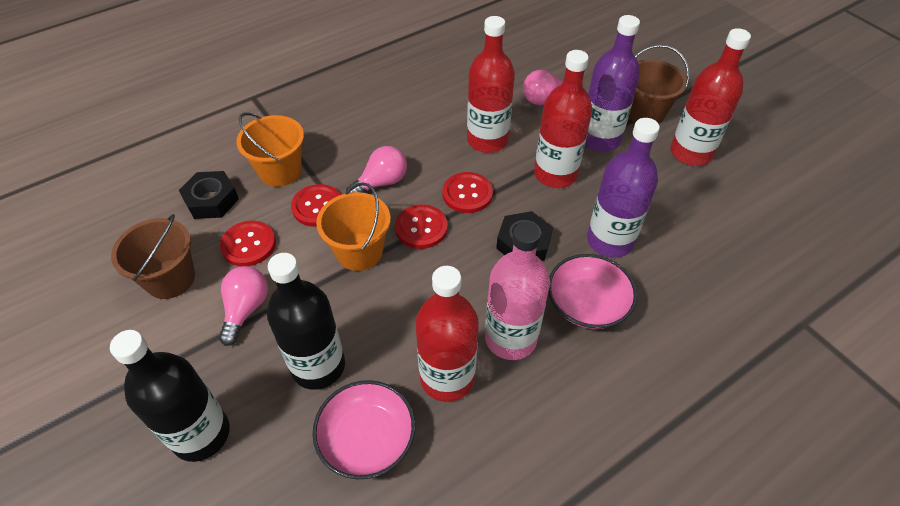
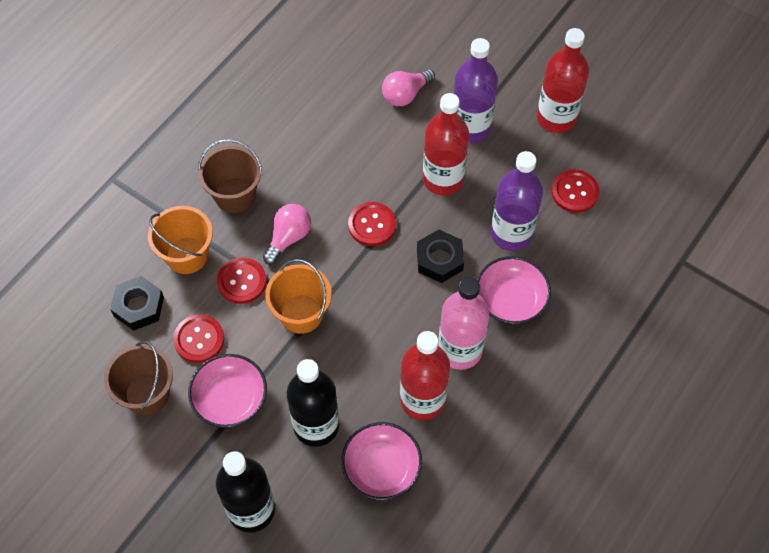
camera: 20 degrees left, 10 degrees up
pink light bulb [219,266,268,346] -> pink bowl [188,354,267,428]
red button [395,204,448,249] -> red button moved to [551,170,599,213]
red bottle [467,16,515,153] -> none
brown bucket [628,45,689,124] -> brown bucket moved to [198,139,262,213]

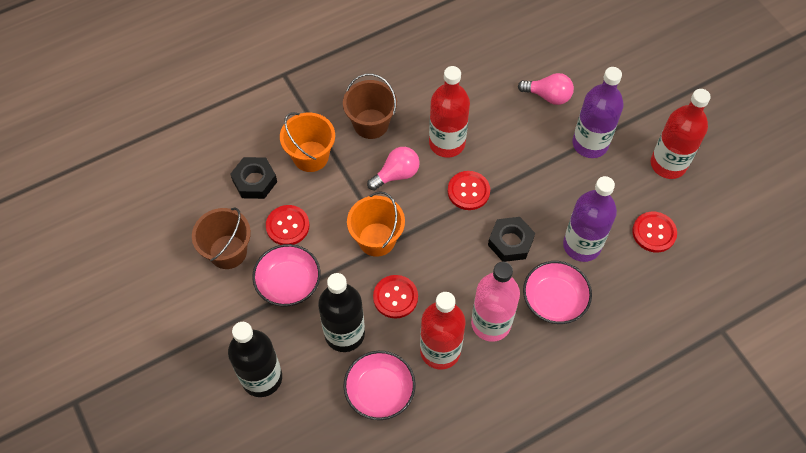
camera: 25 degrees right, 0 degrees up
red button [217,257,267,304] -> red button moved to [373,275,418,319]
pink light bulb [382,69,435,106] -> pink light bulb turned 150 degrees counterclockwise [518,73,574,105]
red bottle [423,93,469,196] -> red bottle moved to [429,66,470,158]

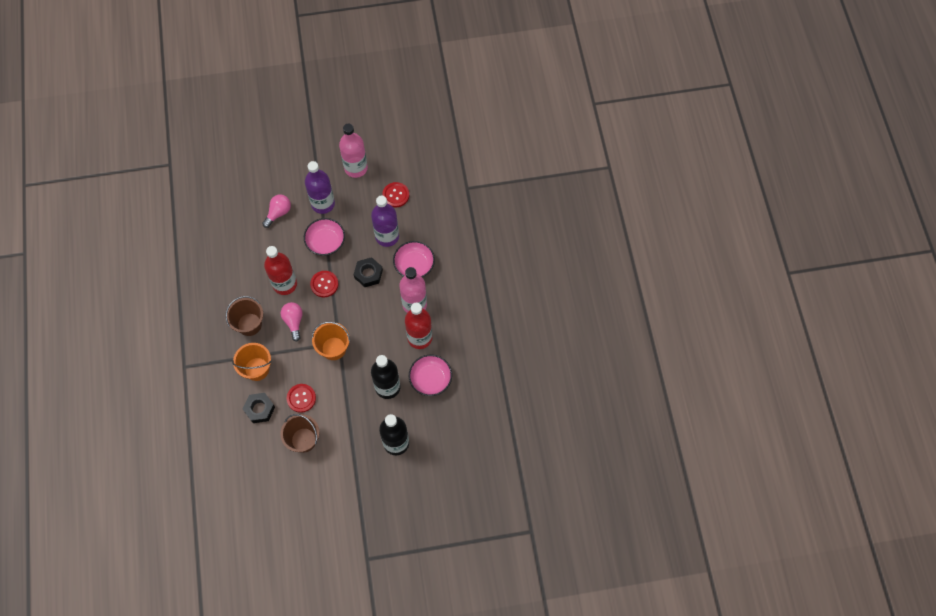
camera: 70 degrees left, 5 degrees up
pink bowl [252,244,321,307] -> pink bowl moved to [304,218,345,256]
red button [373,275,418,319] -> none
red bottle [651,89,711,179] -> pink bottle [339,124,368,178]

